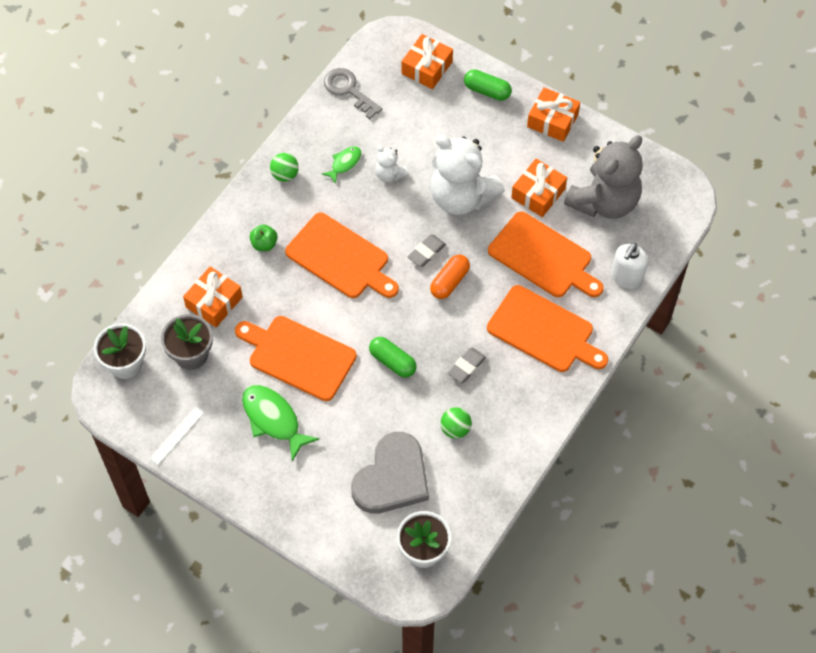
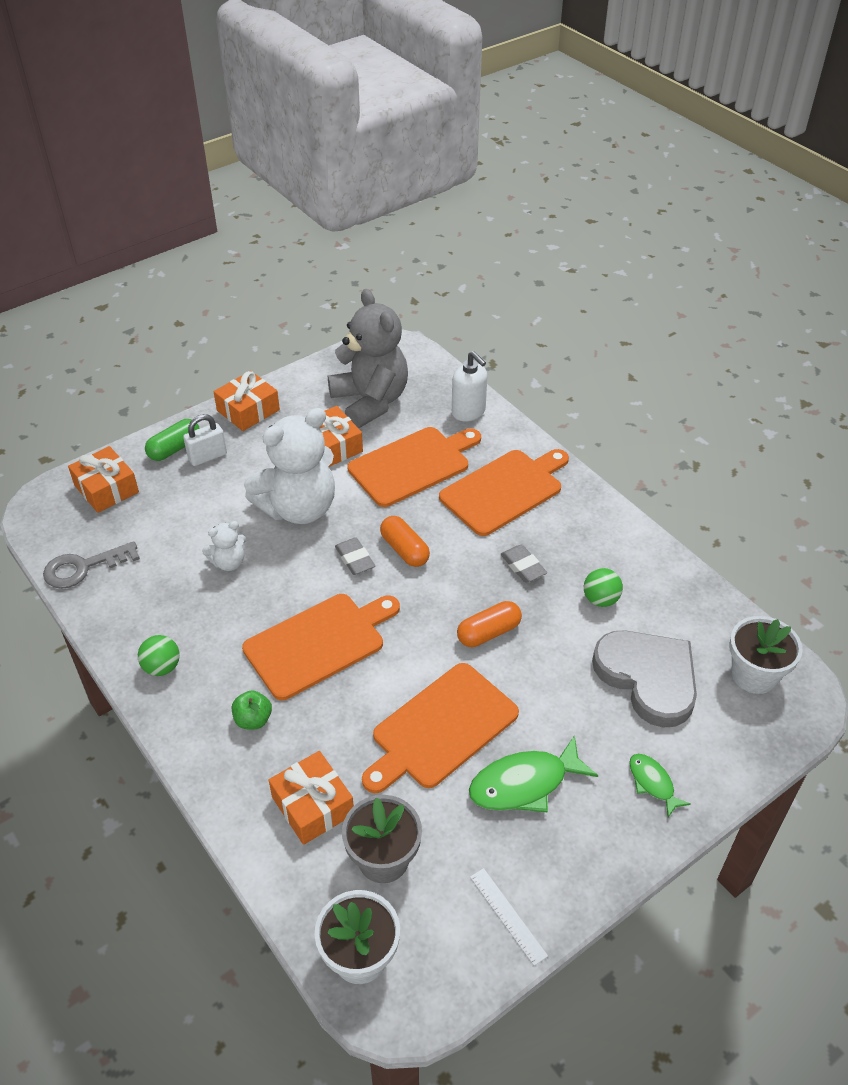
camera: 70 degrees left, 15 degrees down
green fish [322,146,361,184] -> green fish moved to [629,754,691,817]
green capsule [369,337,417,378] -> orange capsule [457,601,522,647]
none -> white padlock [183,414,227,466]

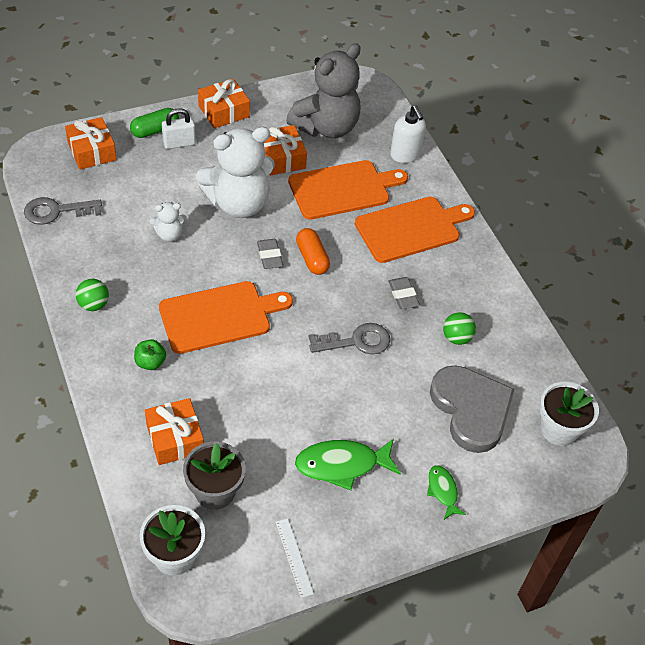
camera: 10 degrees right, 5 degrees up
grey teddy bear [328,289,408,428] -> grey teddy bear turned 60 degrees clockwise [286,43,361,138]
orange cutting board [362,663,519,793] -> none
orange capsule [457,601,522,647] -> grey key [309,323,390,354]

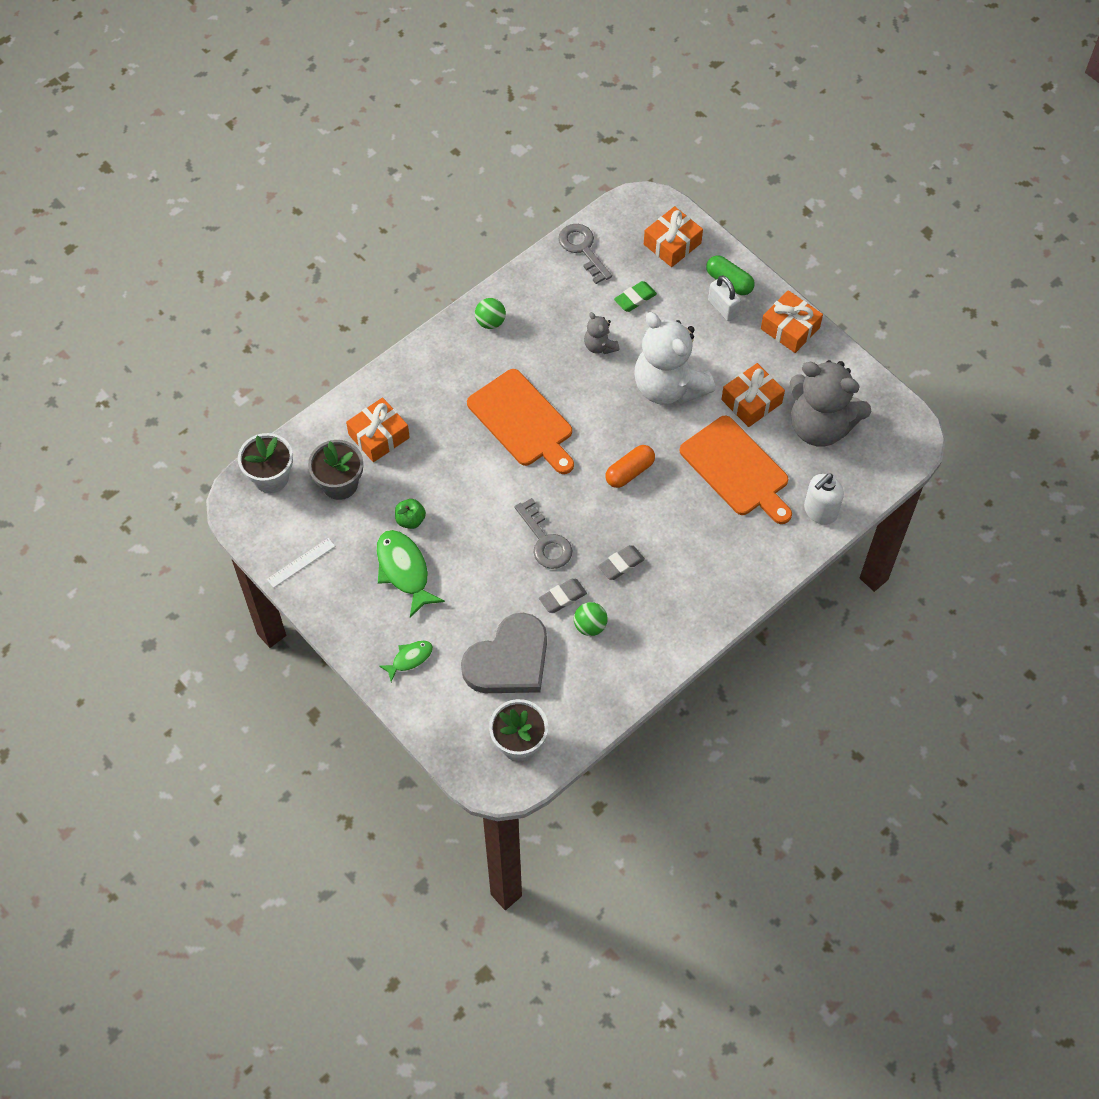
camera: 75 degrees right, 10 degrees up
green apple [134,339,166,370] -> green apple moved to [395,499,426,529]
white teddy bear [150,202,187,242] -> grey teddy bear [584,312,620,354]
grey eraser [257,239,283,269] -> grey eraser moved to [539,579,587,613]
orange cutting board [355,197,475,263] -> none
none -> green eraser [614,281,657,312]

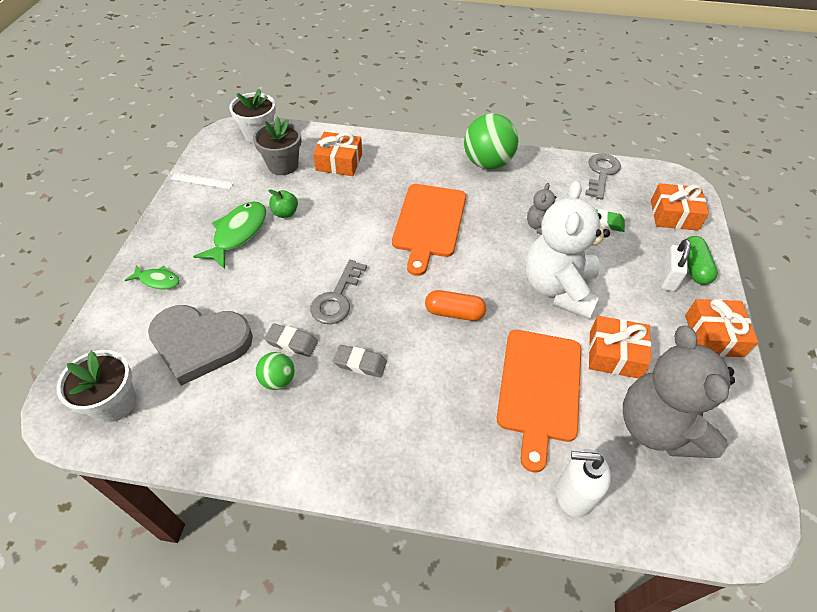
camera: 50 degrees right, 10 degrees down
green ball [475,298,506,329] -> green ball [464,113,518,169], size x1.93

